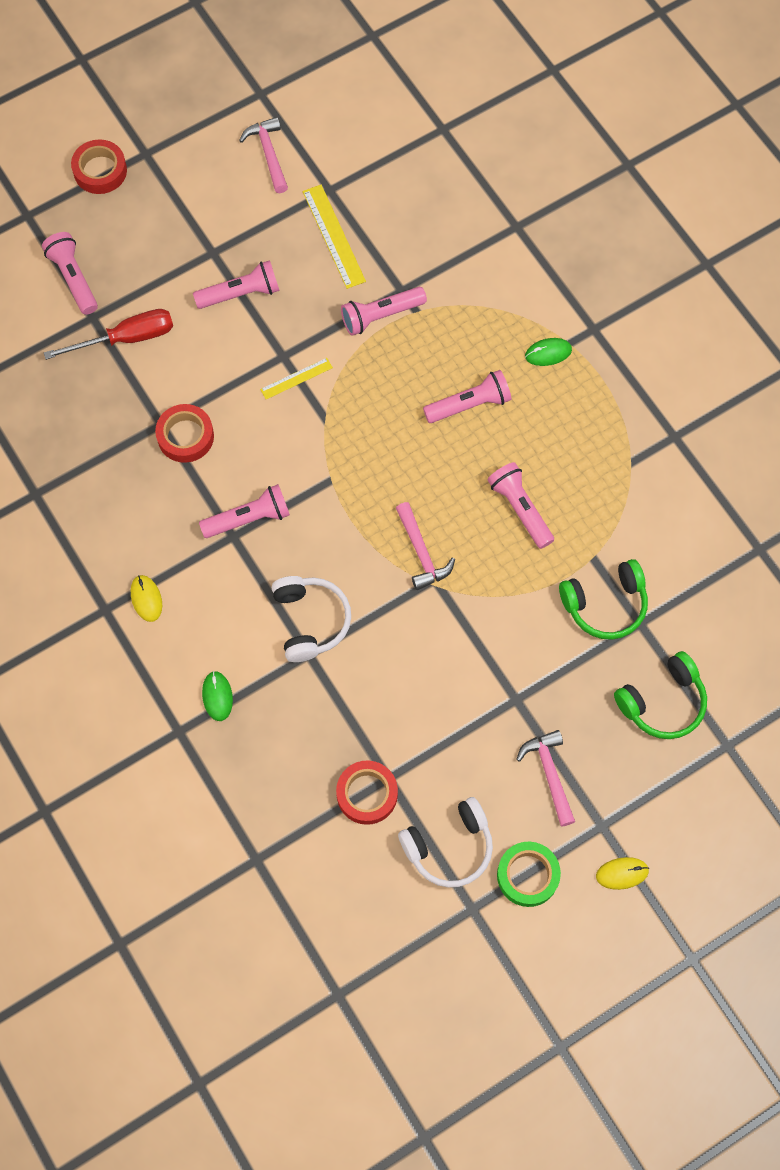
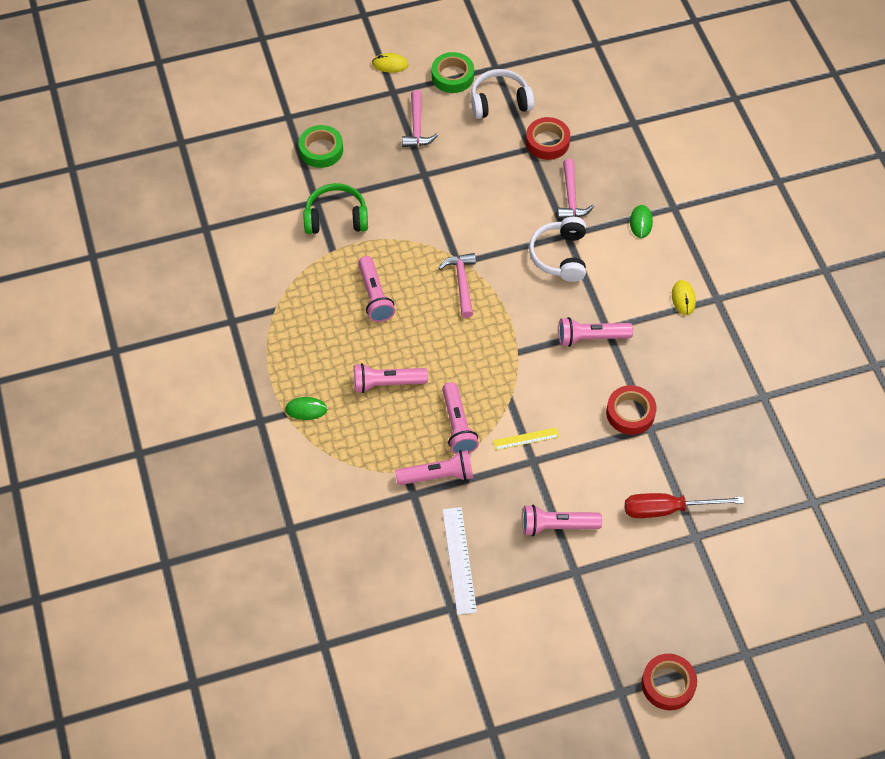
camera: 165 degrees left, 10 degrees down
pink flashlight [42,232,98,315] -> pink flashlight moved to [442,382,479,454]
pink hammer [239,117,288,193] -> pink hammer moved to [557,159,594,219]
yellow ruler [303,185,366,289] -> white ruler [442,507,477,615]
green headphones [614,651,707,739] -> green tape [299,125,343,168]

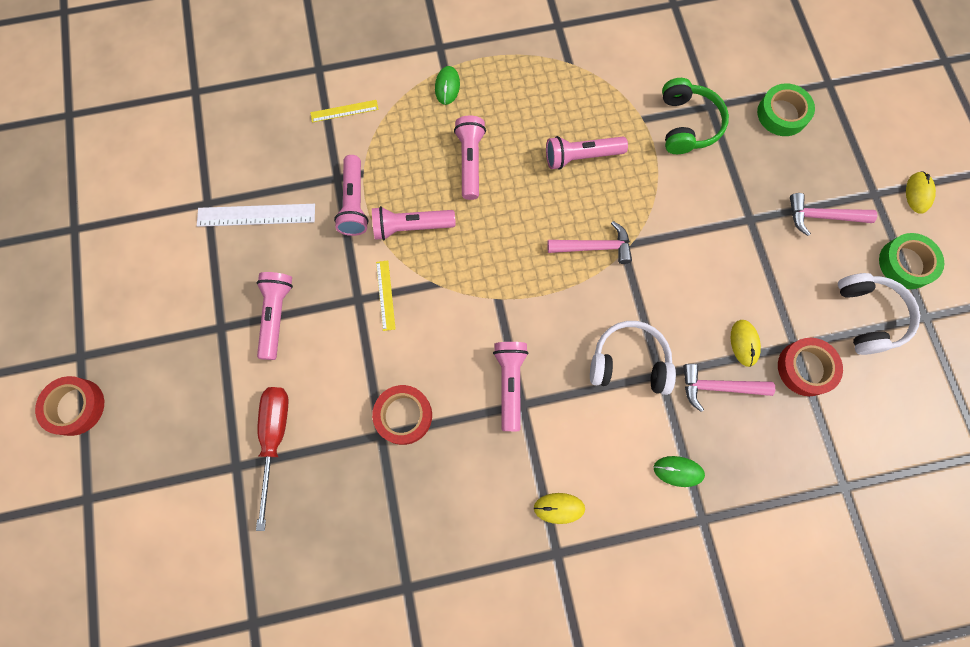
camera: 95 degrees right, 15 degrees up
none -> yellow ruler [310,100,379,122]
none -> yellow mouse [731,320,761,367]

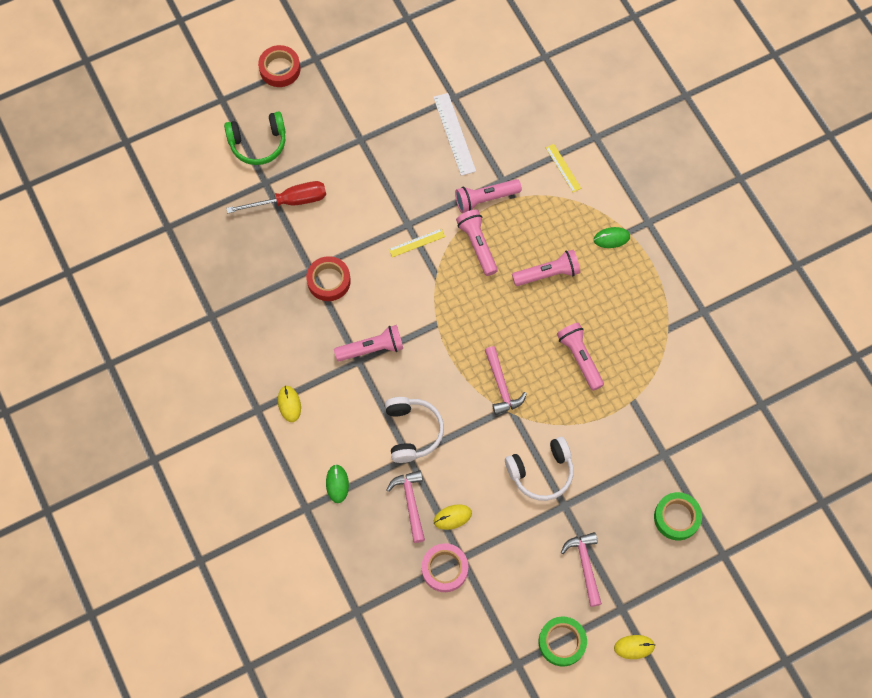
camera: 75 degrees right, 5 degrees down
pink flashlight [257,272,293,360] -> none
green headphones [662,78,729,154] -> green headphones moved to [224,111,286,165]
red tape [778,338,843,396] -> pink tape [422,543,468,592]
white headphones [838,273,920,355] -> white headphones moved to [505,437,574,501]

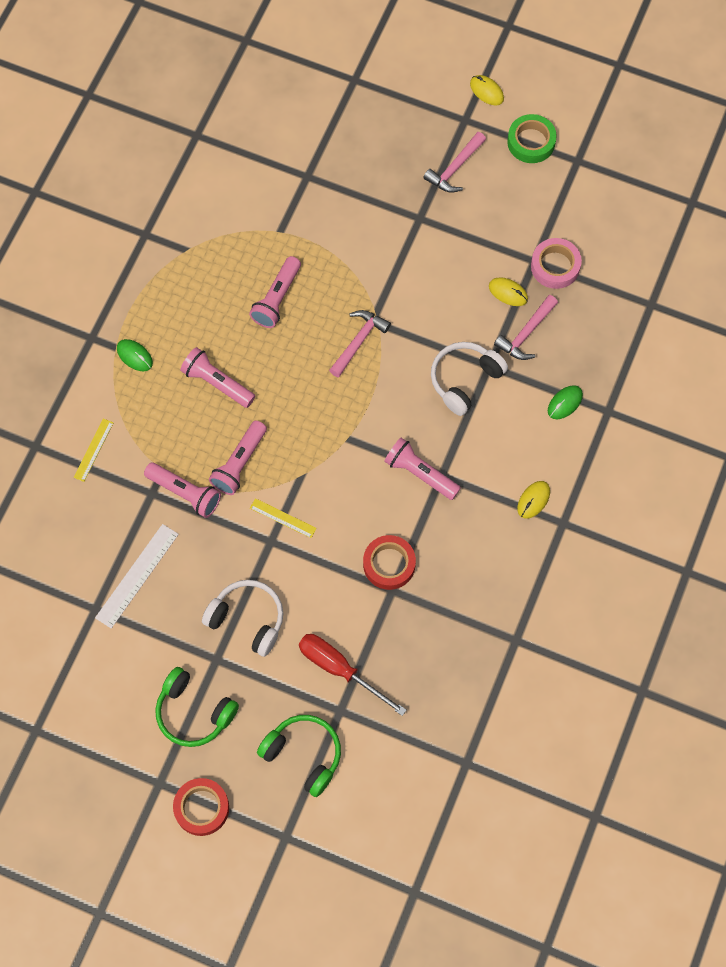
camera: 130 degrees left, 0 degrees up
white headphones [505,437,574,501] -> white headphones moved to [202,580,283,657]
green tape [654,492,702,540] -> none
none -> green headphones [155,667,239,747]

